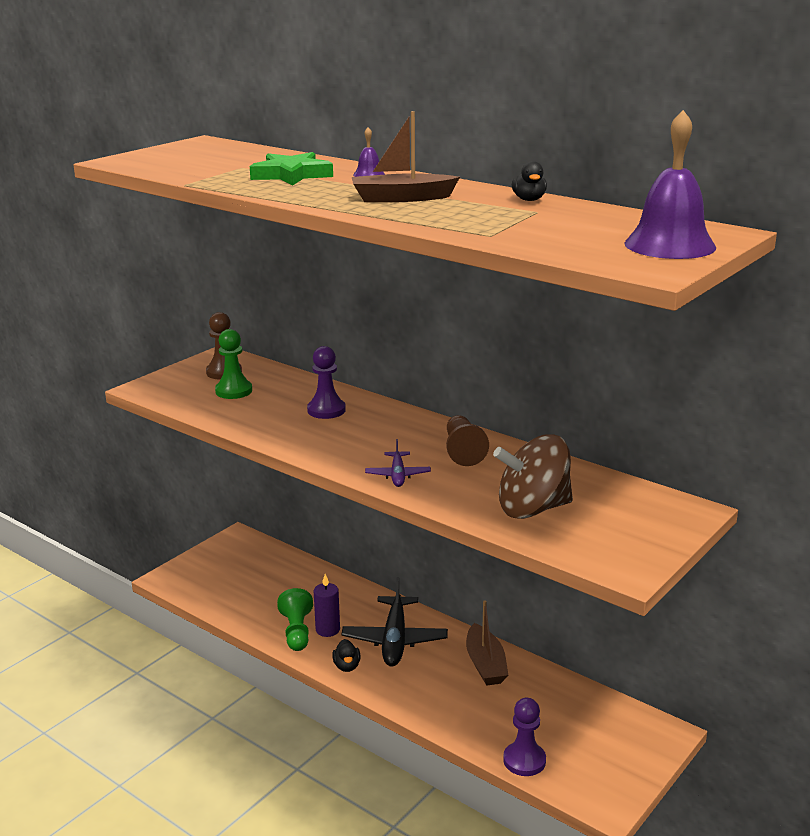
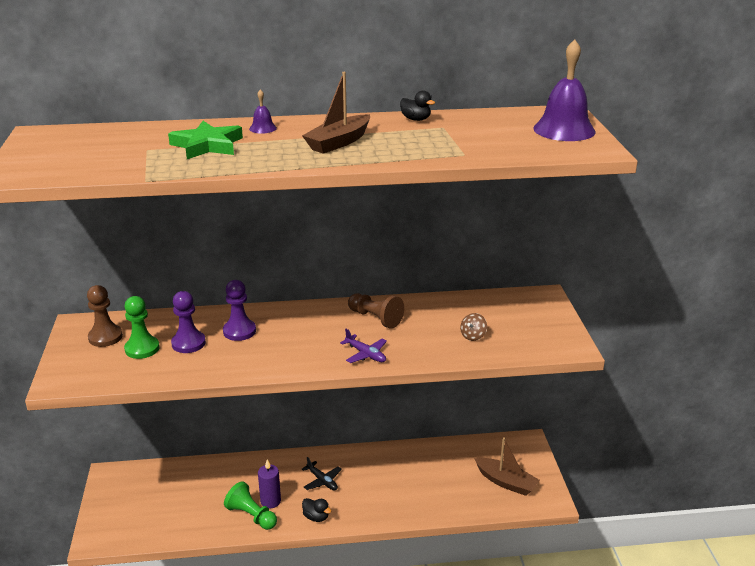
camera: 45 degrees left, 5 degrees up
black plane [341,577,448,667] -> black plane [302,457,342,491], size x0.53
brown boat [466,600,508,686] -> brown boat moved to [474,437,540,496]
brown spinning top [493,434,573,519] -> brown spinning top [460,313,487,341], size x0.41
purple pawn [503,698,546,776] -> purple pawn moved to [171,291,206,353]

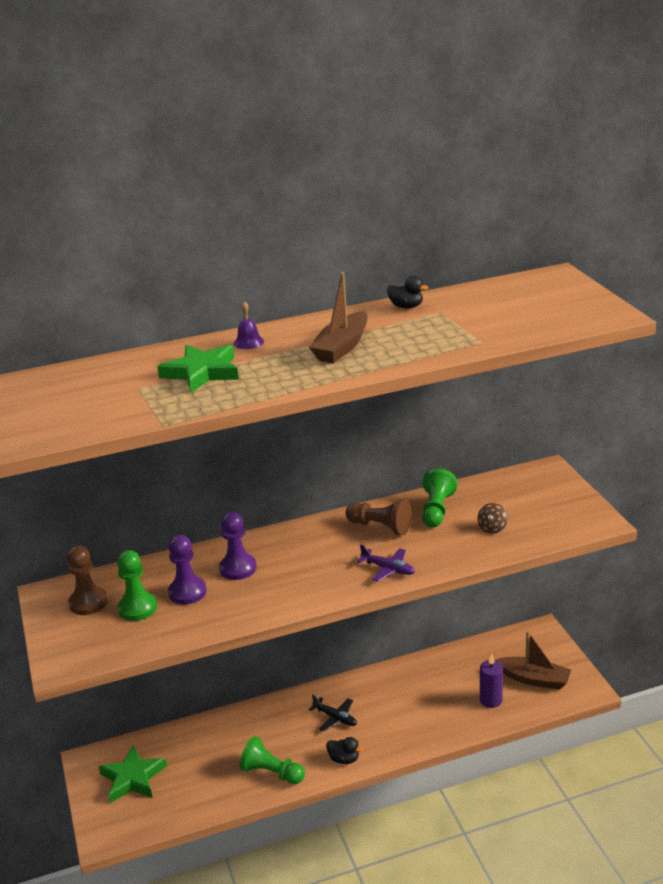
camera: 10 degrees left, 0 degrees up
purple candle [258,459,281,509] -> purple candle moved to [480,654,503,708]
purple bell [533,39,595,141] -> none
none -> green star [99,745,167,803]
none -> green pawn [422,468,457,527]

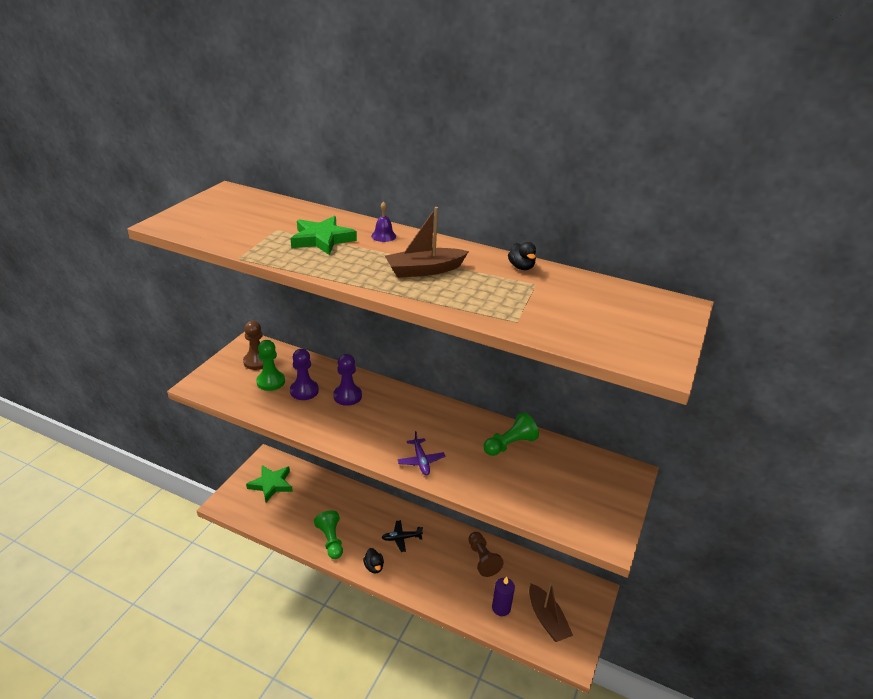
camera: 40 degrees right, 5 degrees up
black plane [309,694,357,732] -> black plane turned 90 degrees clockwise [382,520,423,552]
brown pawn [346,499,412,536] -> brown pawn moved to [468,532,504,577]
brown spinning top [477,503,508,534] -> none

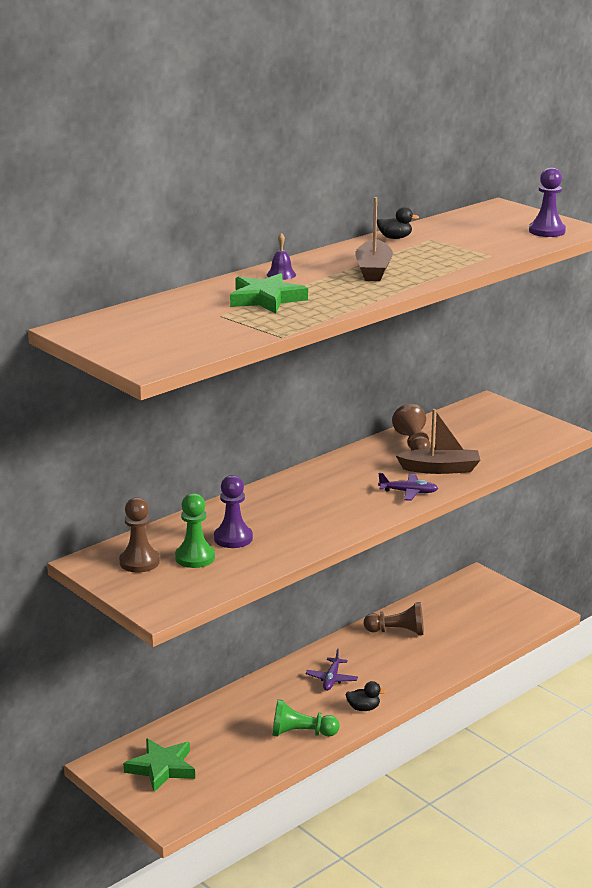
camera: 65 degrees left, 10 degrees down
purple pawn [333,354,362,406] -> purple pawn moved to [529,167,566,237]
black plane [382,520,423,552] -> purple plane [306,649,358,691]
green pawn [484,412,539,456] -> brown pawn [392,404,431,451]
purple candle [492,576,515,616] -> none
brown boat [529,581,573,642] -> brown boat moved to [395,409,480,474]

